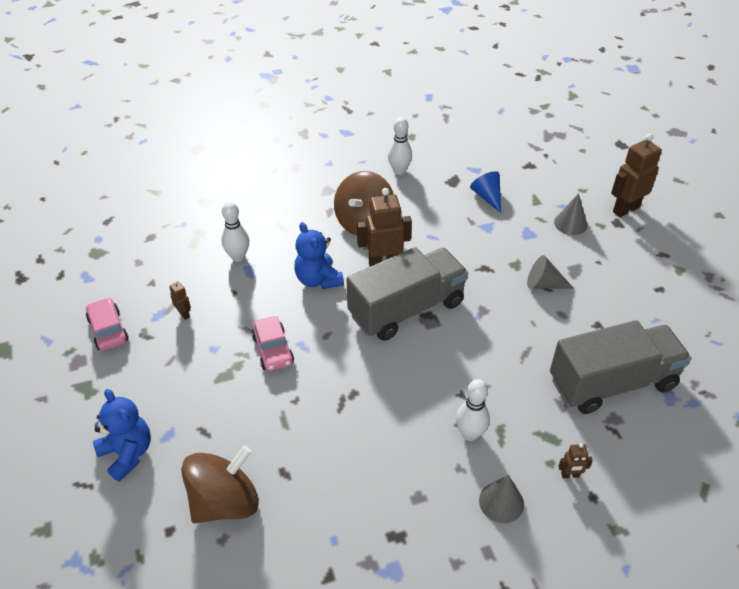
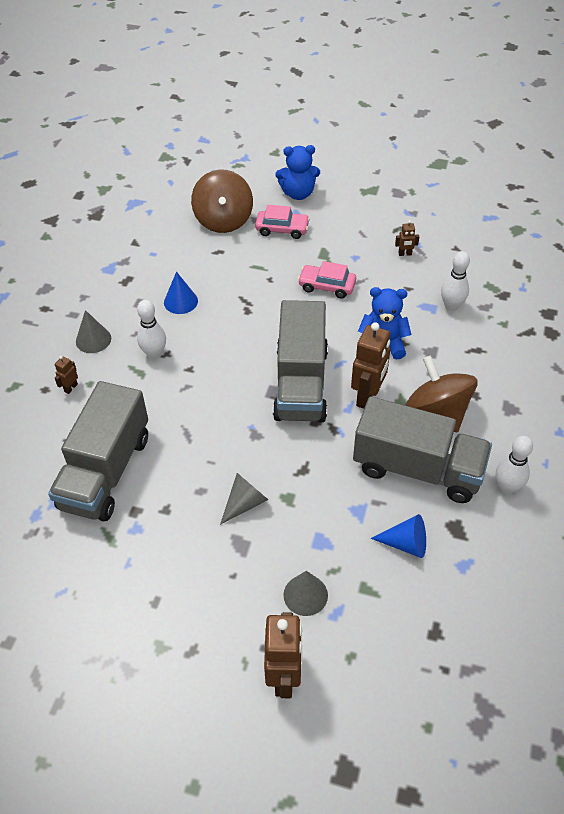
camera: 125 degrees right, 5 degrees up
pink car [86,297,129,351] -> pink car moved to [255,205,310,239]
none -> blue cone [164,272,198,314]
none -> grey truck [353,397,492,503]

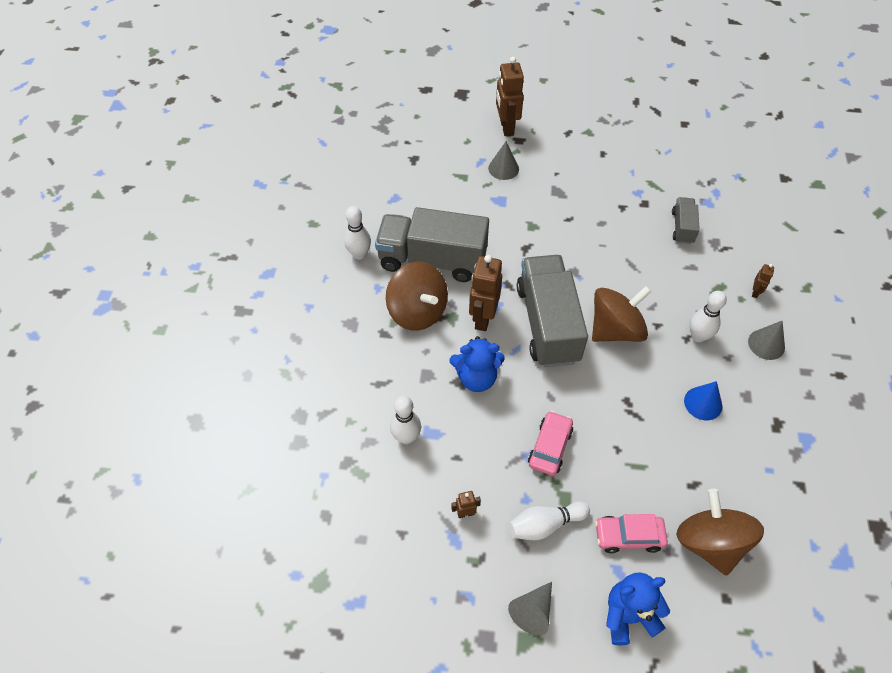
camera: 170 degrees right, 5 degrees up
grey truck [48,381,148,521] -> grey truck [672,197,700,244], size x0.48
grey cone [220,473,268,525] -> grey cone moved to [508,582,552,635]
pink car [298,261,356,298] -> pink car turned 75 degrees counterclockwise [528,411,573,476]
blue cone [371,514,426,558] -> none
none -> white bowling pin [508,501,590,540]
none -> brown spinning top [592,286,652,342]

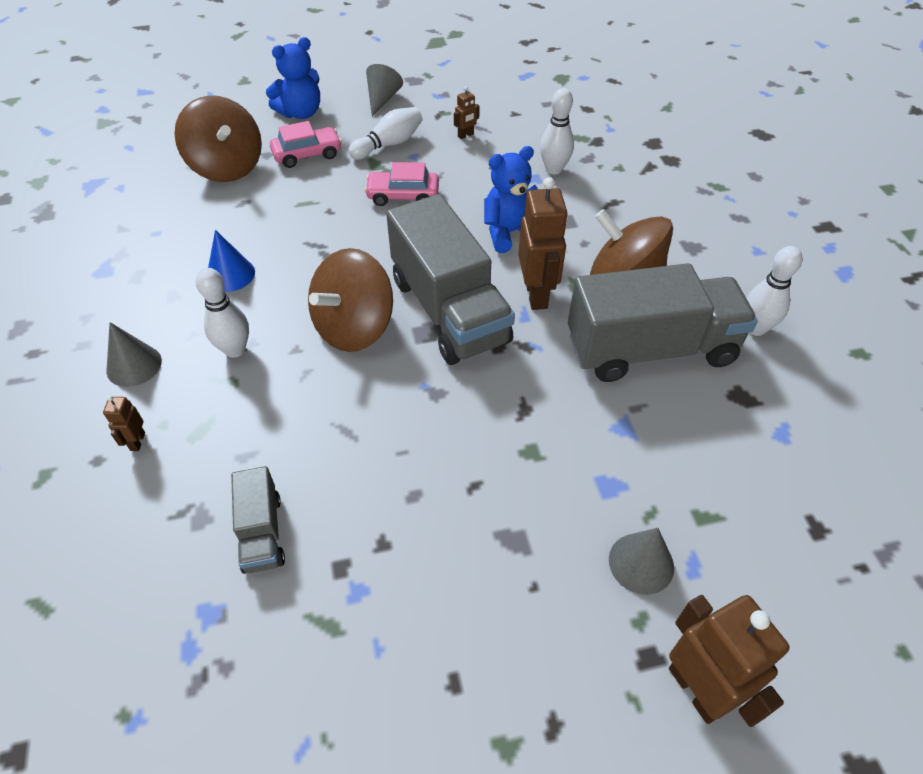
camera: 160 degrees right, 5 degrees down
pink car [528,411,573,476] -> pink car turned 90 degrees clockwise [364,162,439,206]

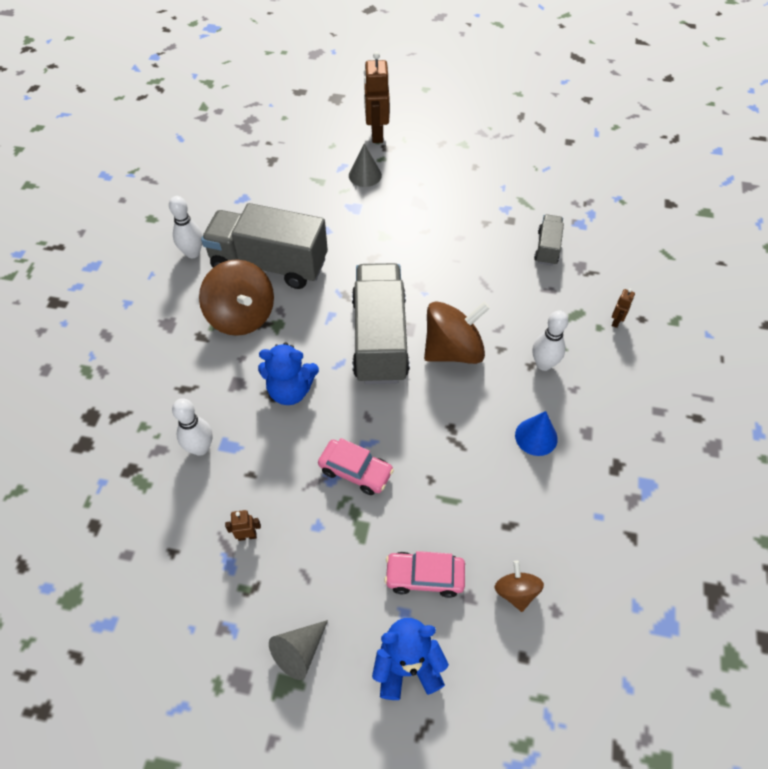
camera: 155 degrees left, 5 degrees up
grey cone [107,322,162,387] -> none
brown spinning top [174,96,262,182] -> brown spinning top [494,561,544,612], size x0.52
white bowling pin [348,107,422,160] -> none
brown robot [518,177,568,310] -> none

